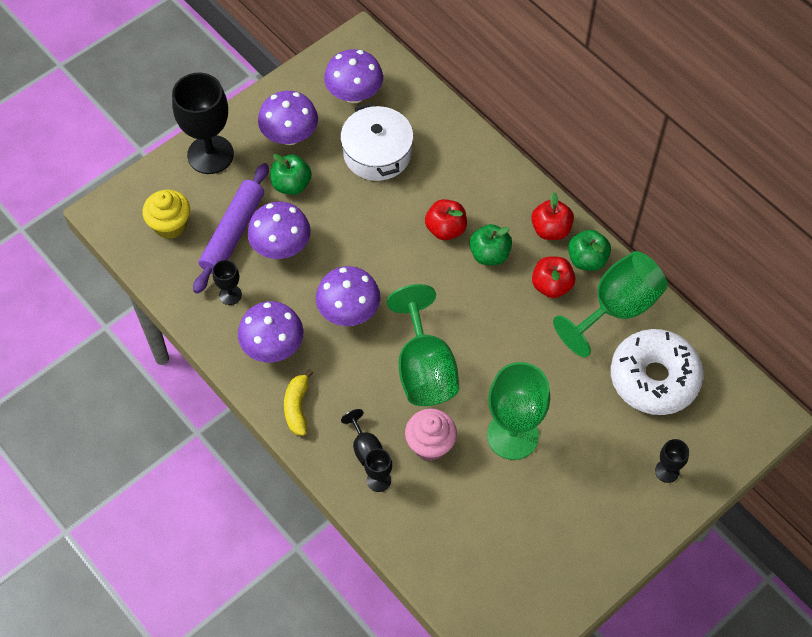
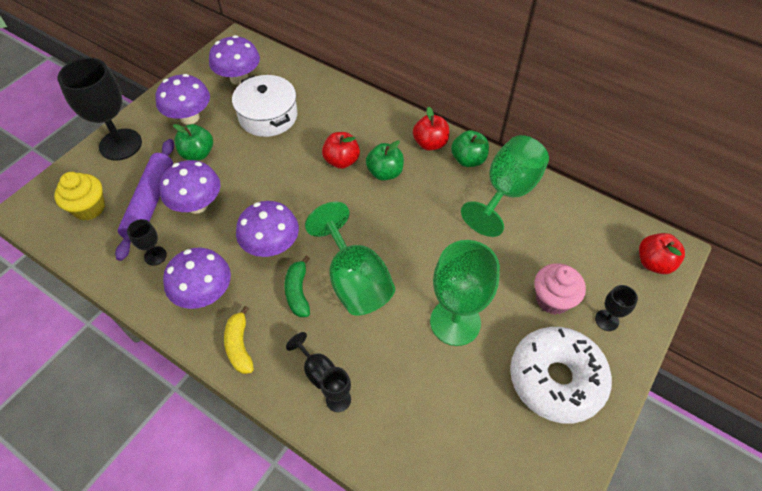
camera: 15 degrees left, 5 degrees down
pink cupcake [405,409,457,461] -> pink cupcake moved to [534,263,586,315]
red apple [532,256,575,298] -> red apple moved to [639,233,685,274]
white donut [610,329,704,415] -> white donut moved to [510,327,612,423]
none -> green banana [285,256,310,317]

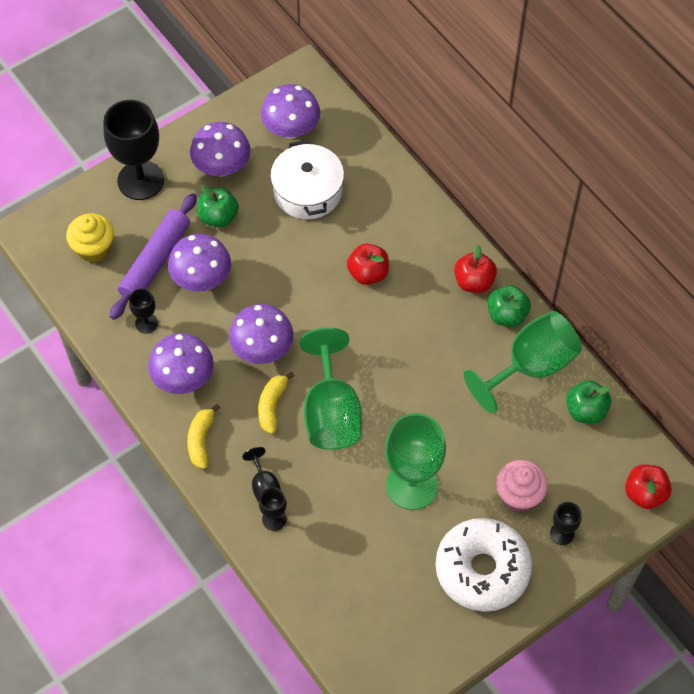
camera: 20 degrees right, 5 degrees up
green banana [285,256,310,317] -> yellow banana [258,372,294,434]
green apple [366,140,404,181] -> green apple moved to [566,380,611,424]

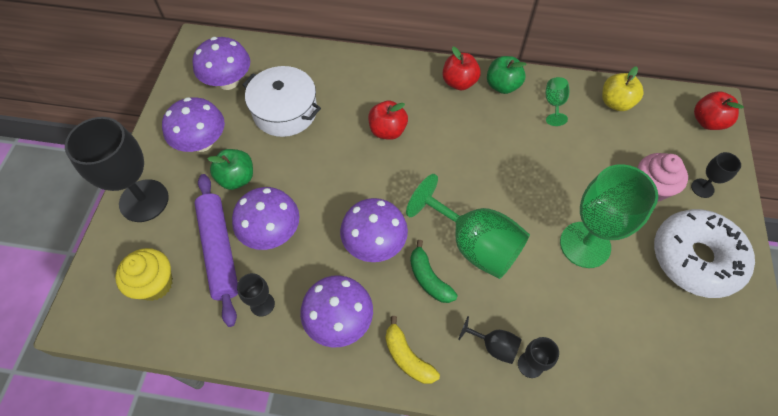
camera: 45 degrees left, 0 degrees up
yellow banana [258,372,294,434] -> green banana [410,240,458,303]
green goblet [464,311,582,413] -> green goblet [546,77,569,126], size x0.46
green apple [566,380,611,424] -> yellow apple [602,66,644,111]

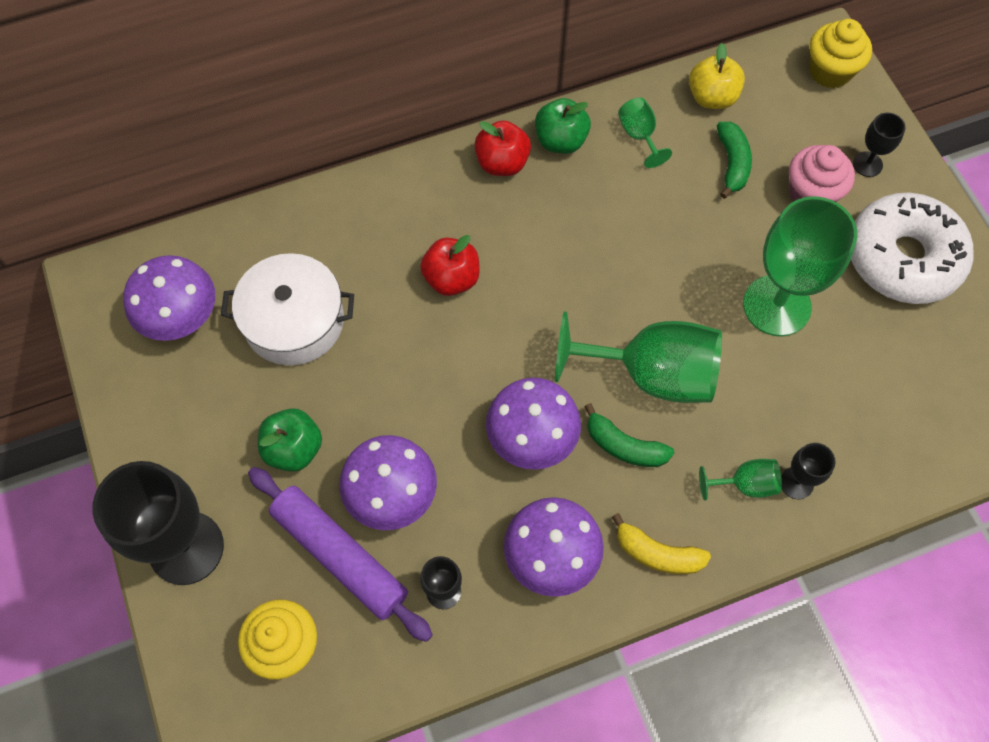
camera: 30 degrees left, 5 degrees up
purple mushroom [162,97,225,152] -> none
black goblet [458,316,522,364] -> green goblet [699,459,782,500]
red apple [694,91,744,130] -> yellow cupcake [810,19,872,88]
none -> green banana [717,122,752,199]

